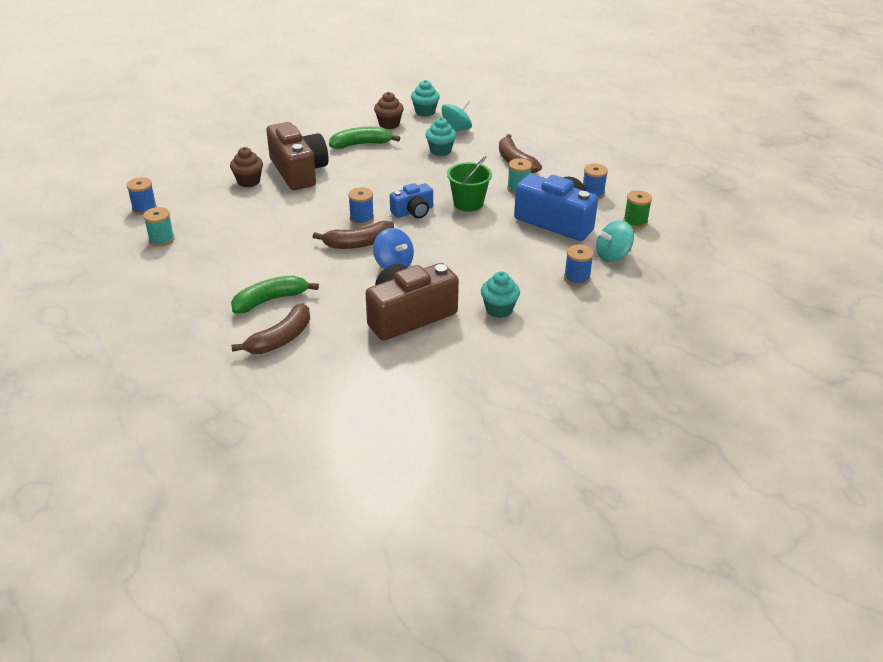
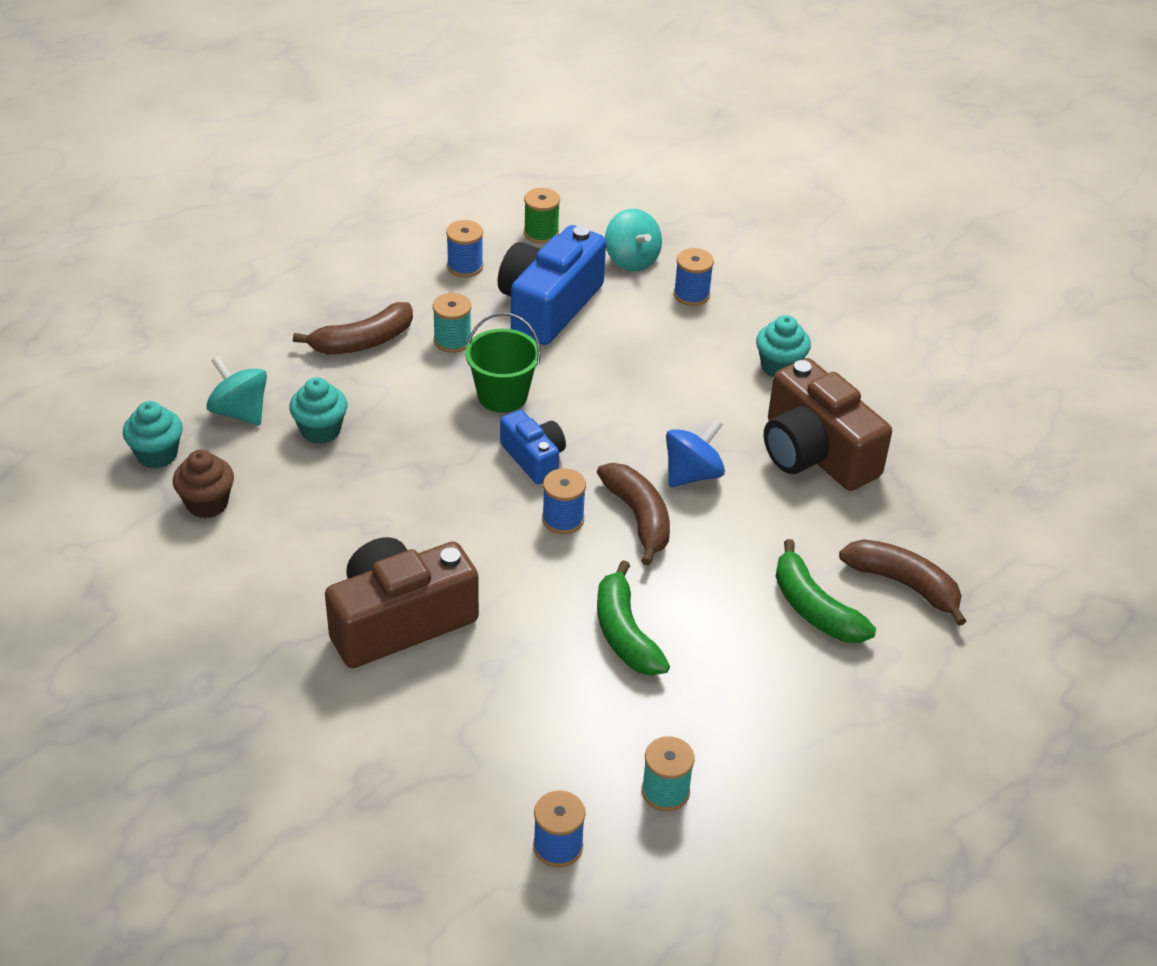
camera: 95 degrees left, 5 degrees up
brown cupcake [230,147,263,187] -> none
green banana [329,127,400,149] -> green banana moved to [597,560,670,676]

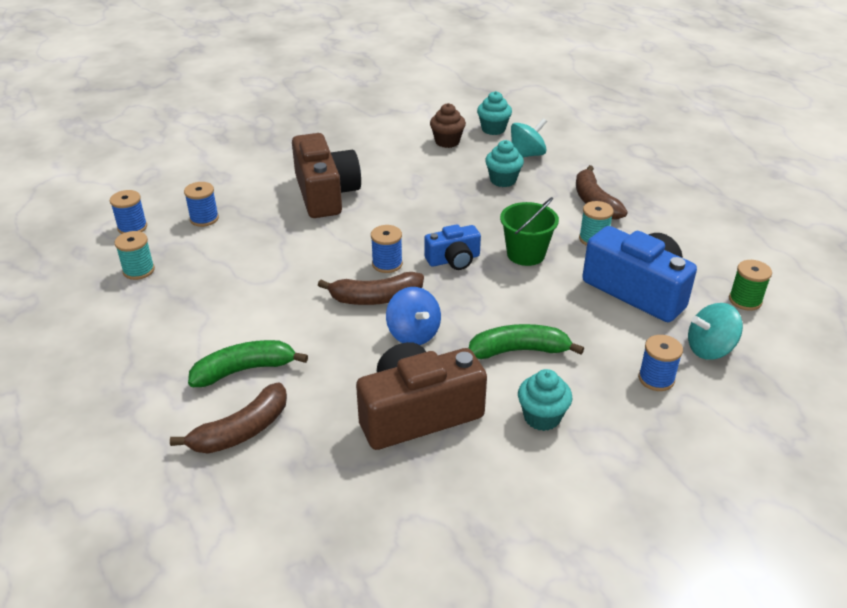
camera: 105 degrees right, 5 degrees down
blue spool [446,220,483,277] -> blue spool moved to [184,182,219,227]
green banana [597,560,670,676] -> green banana moved to [469,324,584,359]

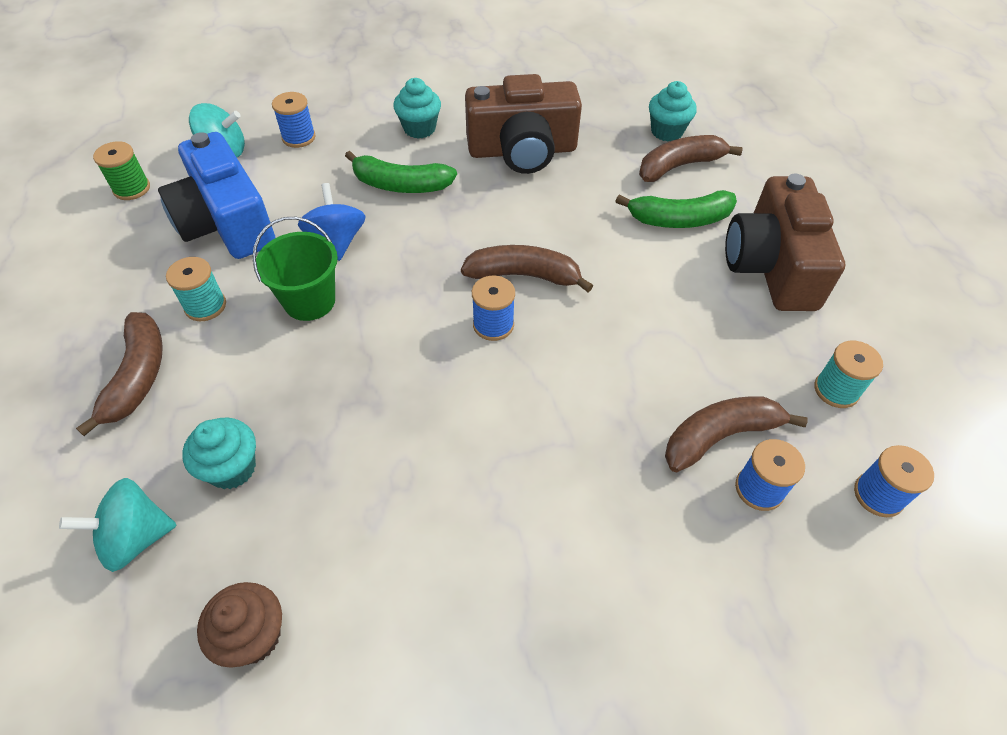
camera: 165 degrees left, 15 degrees up
brown camera [292,133,361,218] -> brown camera moved to [725,174,845,311]
blue spinning top [386,287,441,345] -> blue spinning top moved to [298,183,366,261]
blue camera [424,224,481,270] -> none
turquoise cupcake [477,91,512,135] -> turquoise cupcake moved to [649,81,697,142]
none -> brown banana [665,396,808,473]

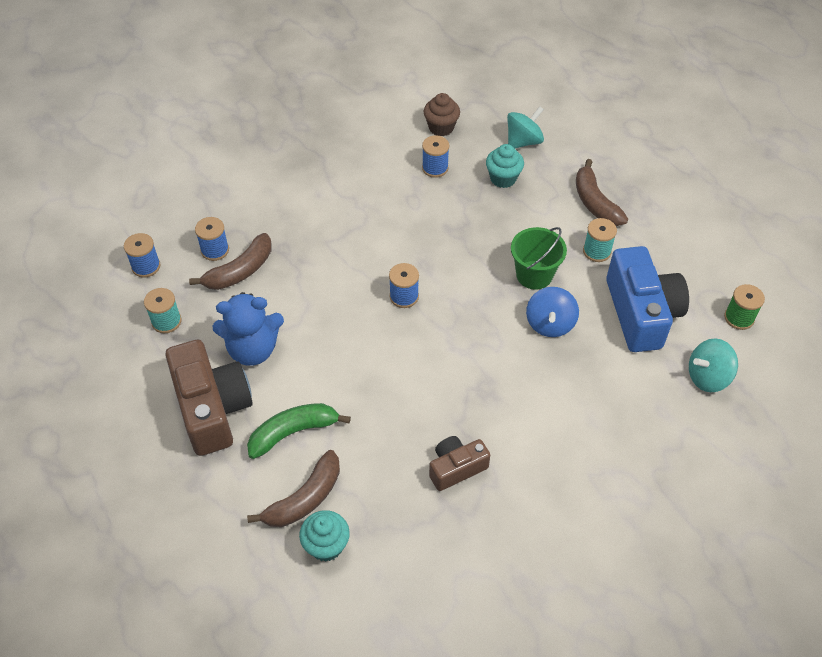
camera: 160 degrees right, 0 degrees up
blue camera [158,132,275,259] -> blue camera turned 45 degrees clockwise [606,246,689,352]
blue spool [272,92,316,148] -> blue spool moved to [422,135,449,178]
blue spinning top [298,183,366,261] -> blue spinning top turned 45 degrees clockwise [526,287,579,337]
green banana [345,151,457,193] -> none
turquoise cupcake [393,78,441,138] -> none
brown banana [461,245,593,292] -> none
brown camera [465,74,582,174] -> brown camera [429,436,490,491], size x0.55
none -> blue teddy bear [212,292,284,366]

